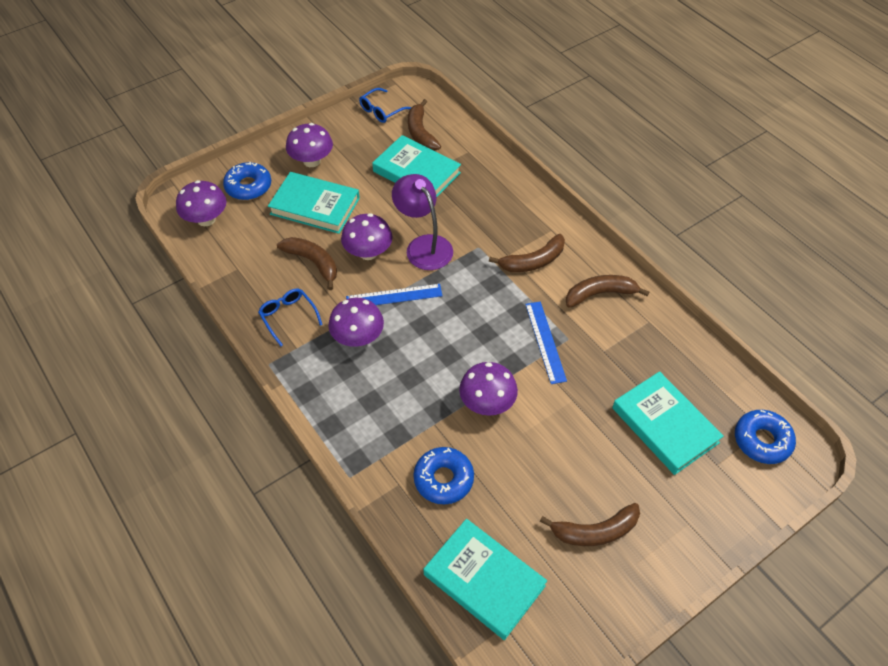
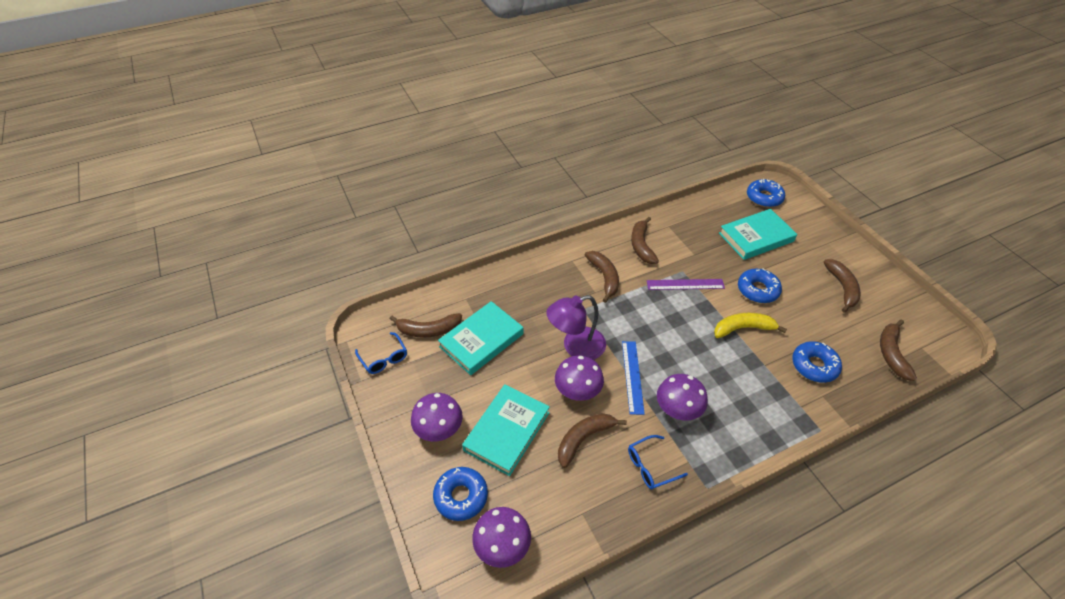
camera: 80 degrees left, 5 degrees down
turquoise book [423,519,547,640] -> brown banana [880,319,917,381]
purple mushroom [459,362,518,416] -> yellow banana [714,313,787,338]
blue ruler [525,301,567,384] -> purple ruler [647,279,725,290]
none -> blue donut [738,269,782,303]

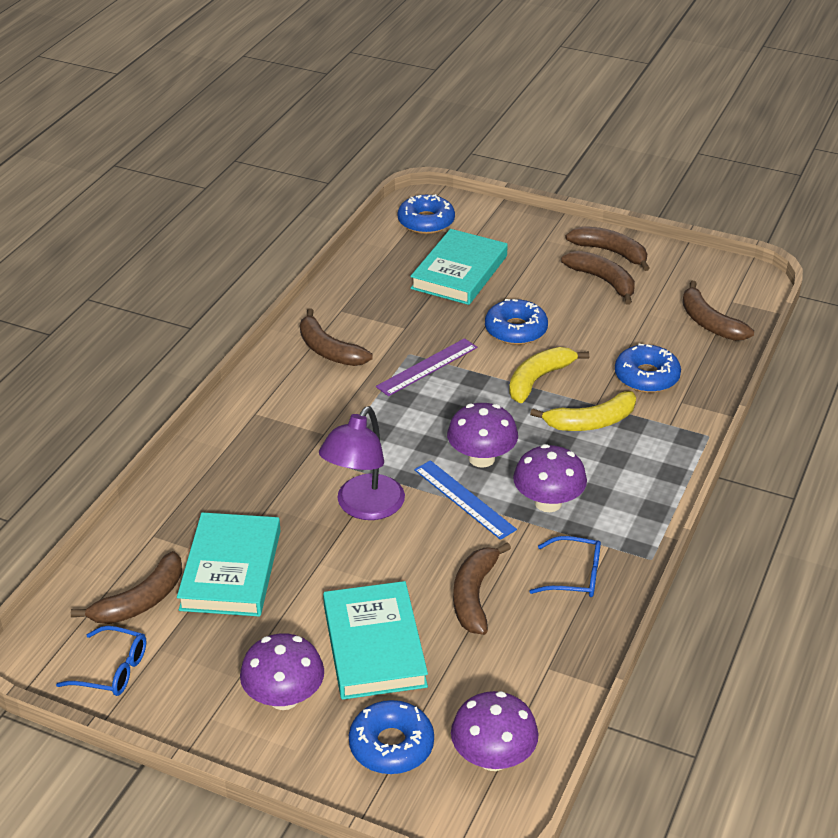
camera: 40 degrees left, 10 degrees down
purple mushroom [555,356,604,401] -> purple mushroom moved to [447,403,518,468]
brown banana [585,251,619,303] -> brown banana moved to [566,226,650,271]
blue glasses [628,435,688,489] -> blue glasses turned 105 degrees counterclockwise [529,536,601,597]
none -> yellow banana [530,391,636,431]

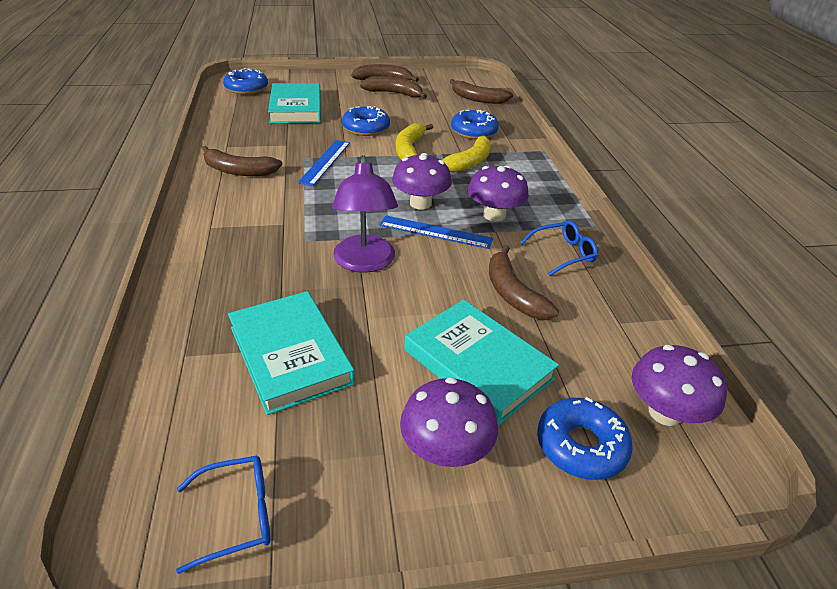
camera: 35 degrees left, 0 degrees up
brown banana [71,551,182,624] -> none
purple ruler [376,338,477,396] -> blue ruler [298,140,350,186]

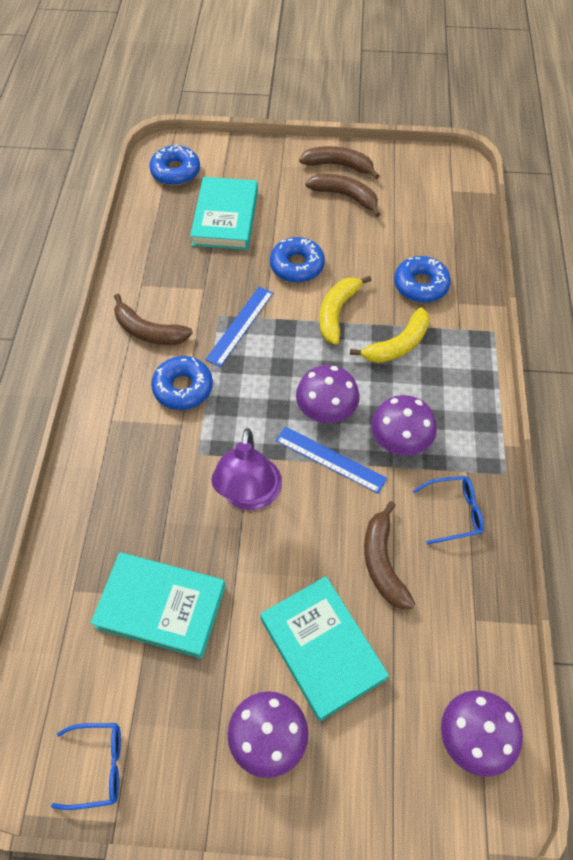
camera: 15 degrees right, 20 degrees up
turquoise book [228,291,355,415] -> turquoise book turned 60 degrees counterclockwise [91,552,226,659]
brown banana [450,79,513,104] -> none
blue donut [537,397,633,480] -> blue donut moved to [151,356,213,410]

